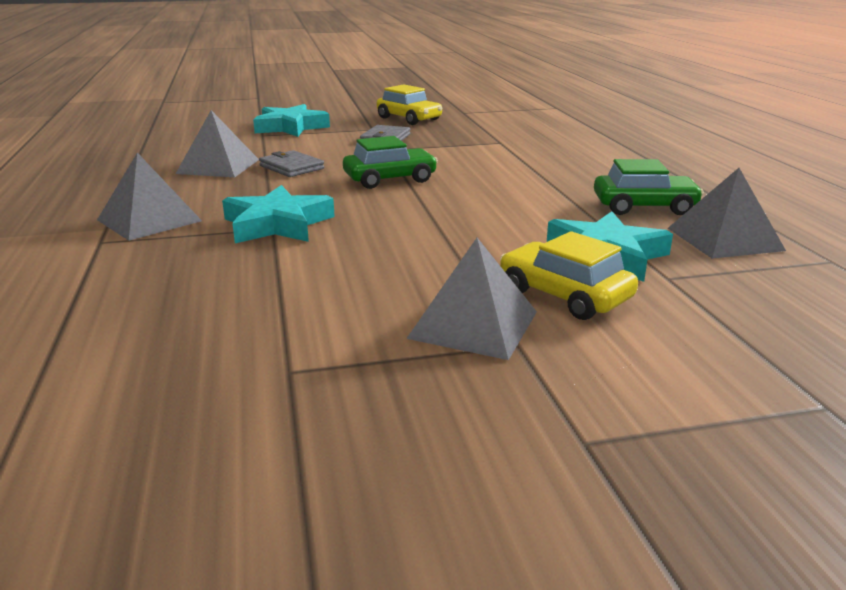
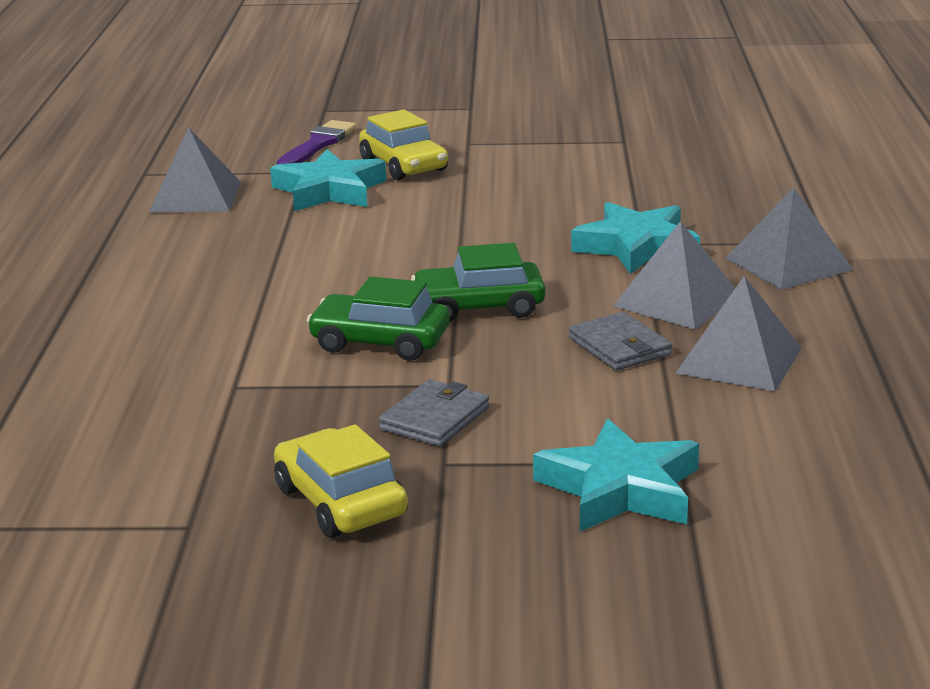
camera: 165 degrees left, 0 degrees up
grey pyramid [406,238,537,360] -> grey pyramid moved to [613,221,735,329]
green car [594,159,704,215] -> green car moved to [307,277,450,361]
none -> purple brush [276,120,357,164]

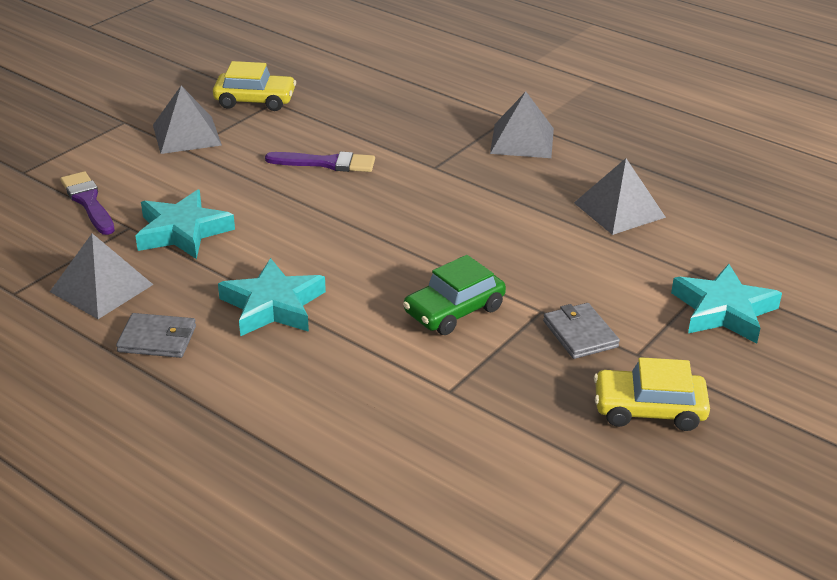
camera: 55 degrees left, 10 degrees up
yellow car [359,109,448,180] -> yellow car moved to [213,61,296,111]
green car [411,243,545,322] -> none
grey wallet [569,312,672,371] -> grey wallet moved to [116,313,196,358]
turquoise star [571,202,700,274] -> turquoise star moved to [218,258,326,336]
grey pyramid [613,221,735,329] -> grey pyramid moved to [153,86,222,154]
none -> purple brush [265,151,375,172]

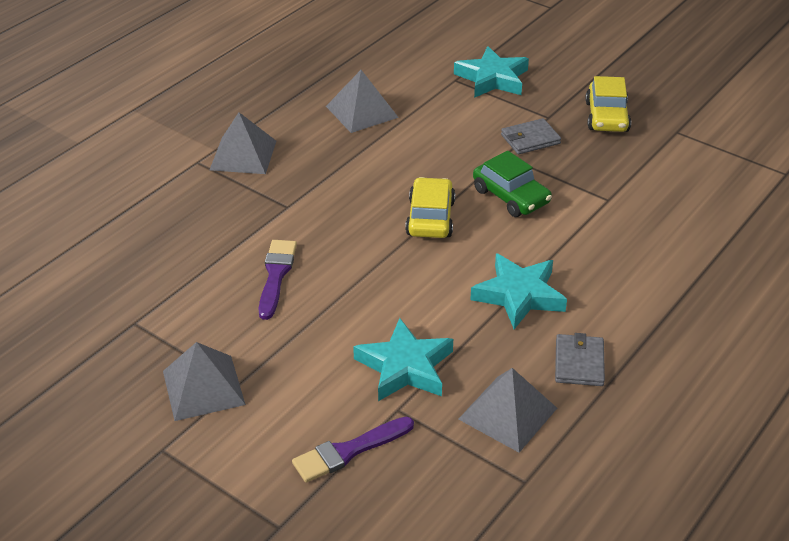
camera: 90 degrees left, 5 degrees up
yellow car [213,61,296,111] -> yellow car moved to [405,177,455,238]

